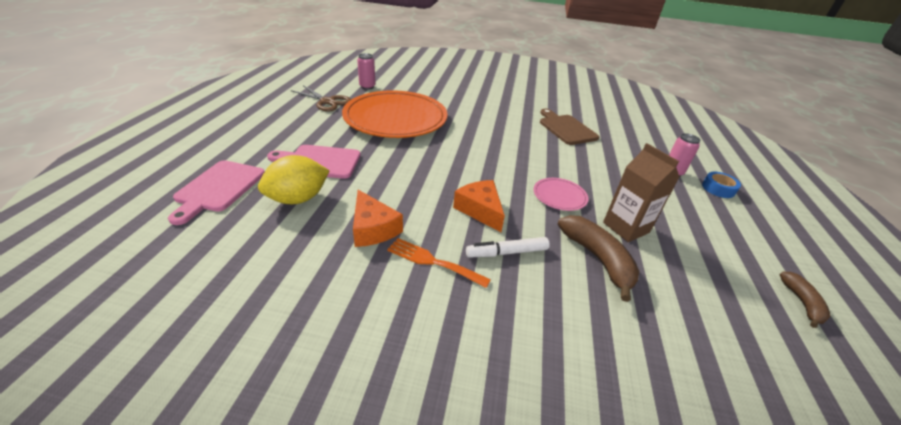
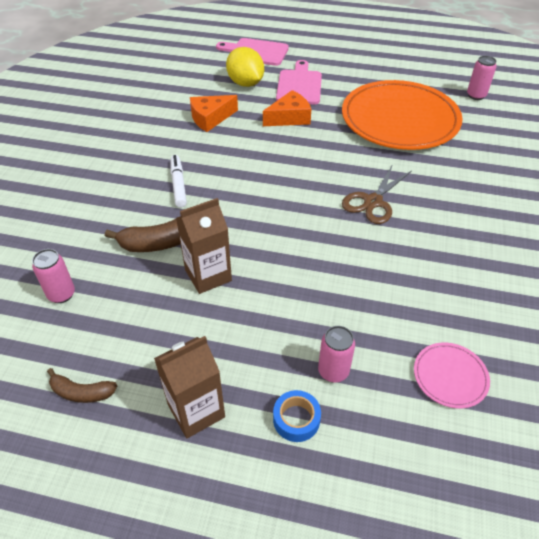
camera: 95 degrees right, 10 degrees up
brown scissors [291,86,351,112] -> brown scissors moved to [342,164,412,224]
orange fork [387,238,491,288] -> none
orange cheese [453,180,505,232] -> orange cheese moved to [263,90,311,126]
pink plate [534,178,588,211] -> pink plate moved to [414,343,490,408]
brown cutting board [540,109,599,145] -> none
none -> pink can [32,249,75,303]
none -> brown carton [154,336,225,438]

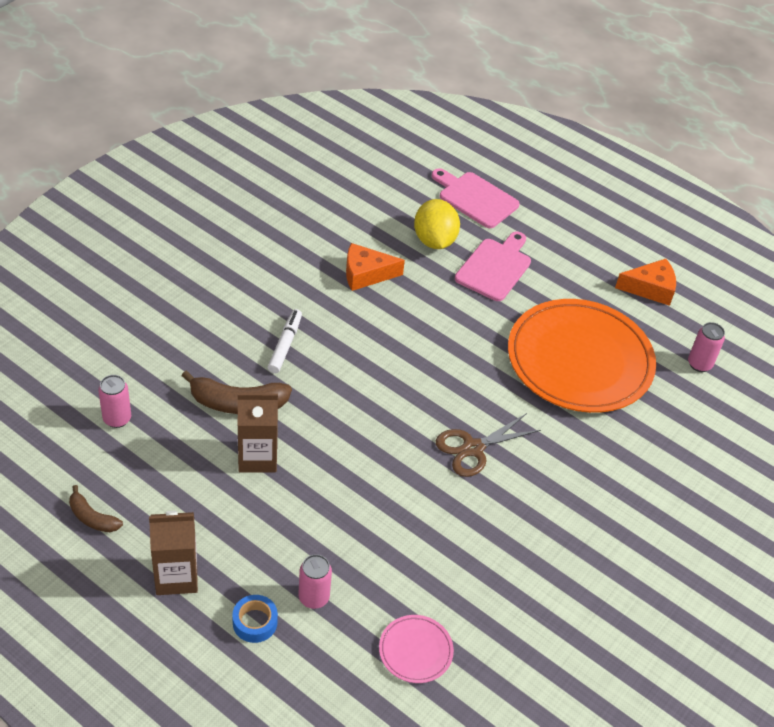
camera: 20 degrees right, 0 degrees up
orange cheese [263,90,311,126] -> orange cheese moved to [615,259,676,306]

